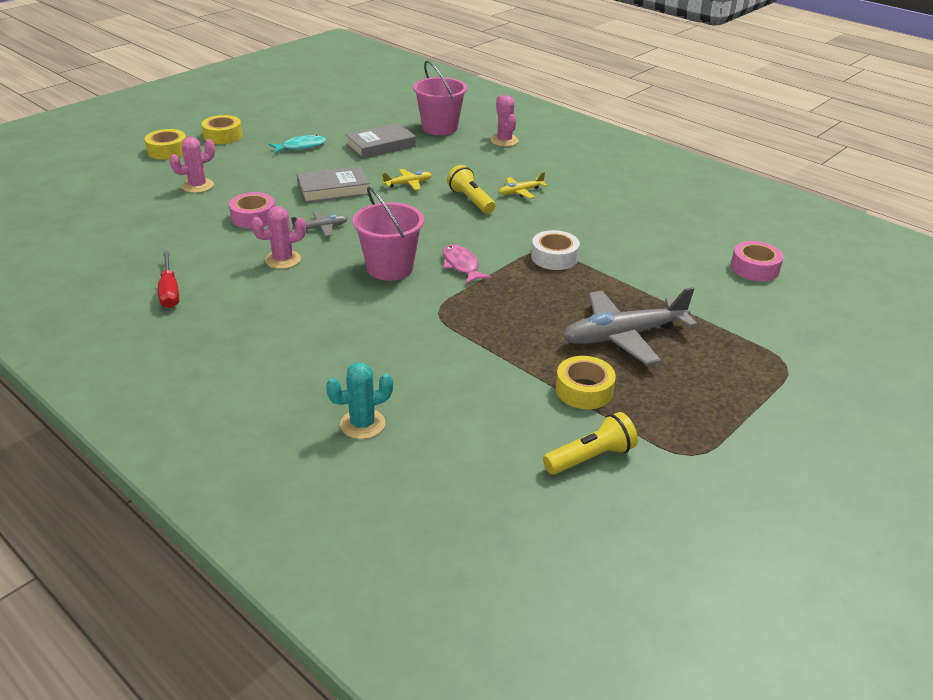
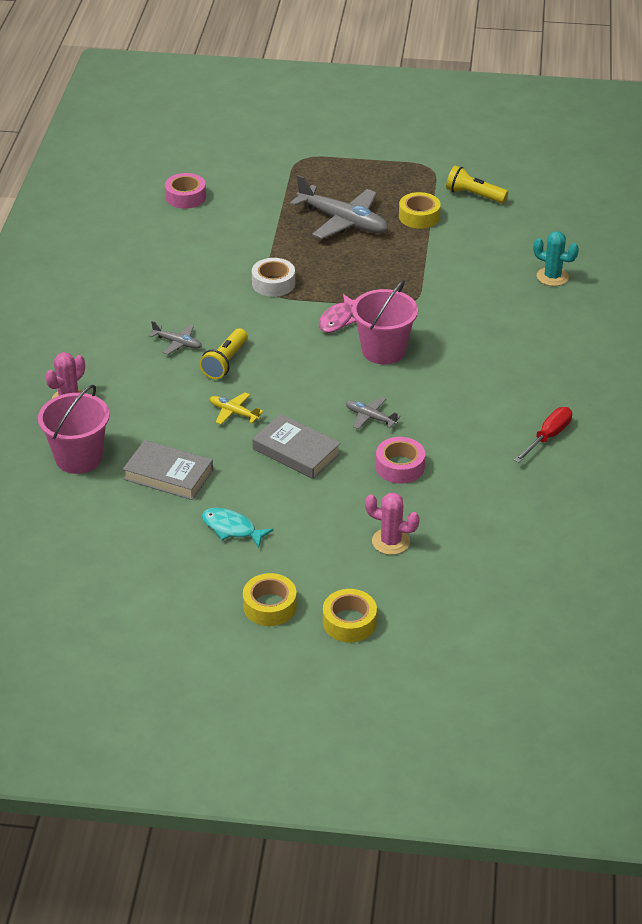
camera: 125 degrees left, 5 degrees up
pink cactus [251,206,306,269] -> none
yellow plane [499,172,547,199] -> grey plane [149,321,202,355]

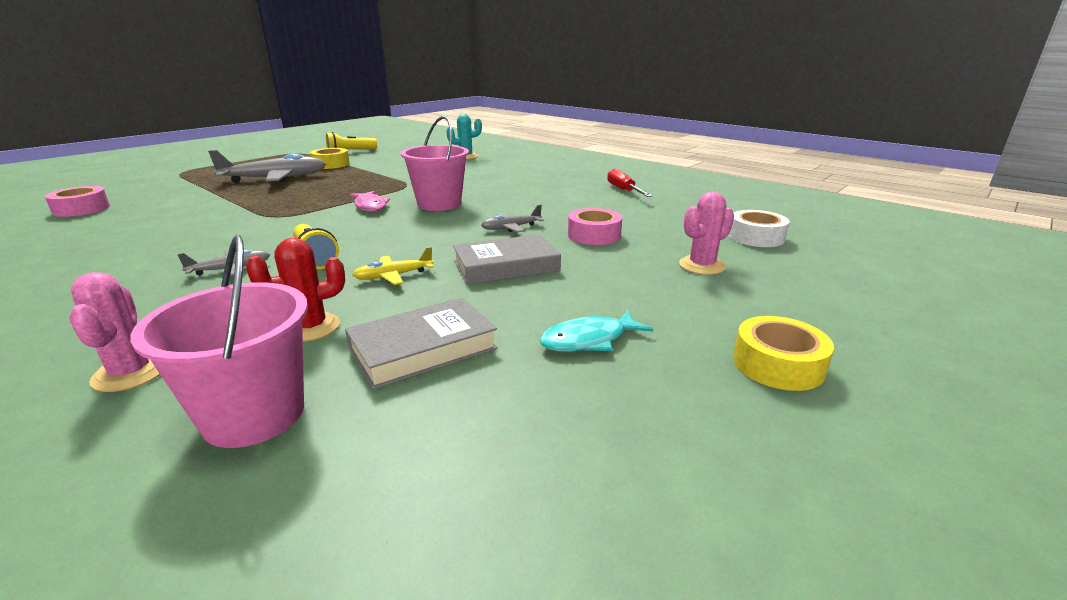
camera: 55 degrees left, 15 degrees down
white tape [252,258,295,297] -> white tape moved to [728,210,789,247]
yellow tape [323,589,377,642] -> none
none -> red cactus [246,238,345,342]

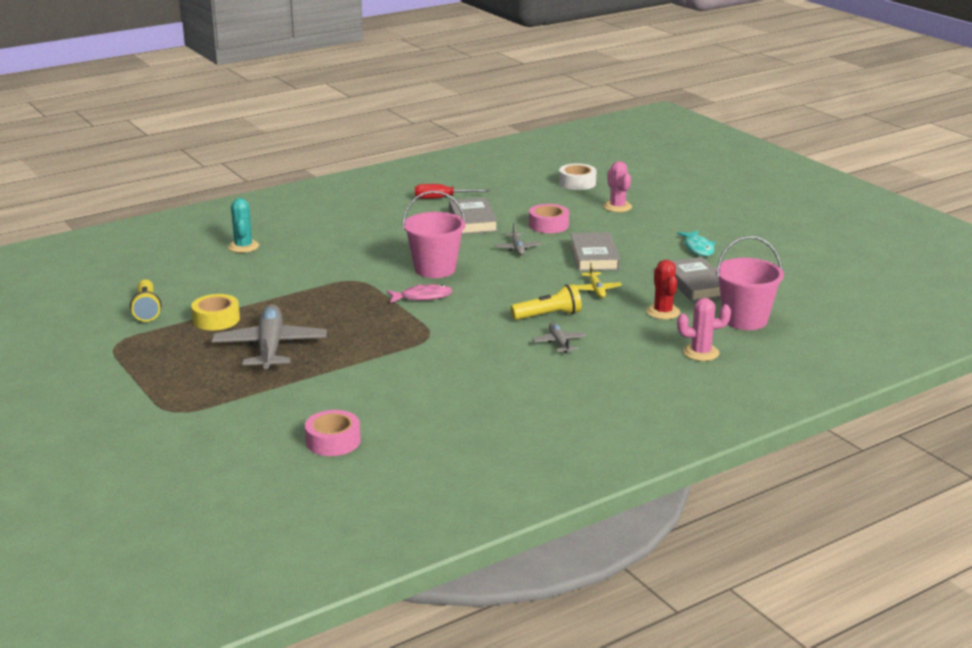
camera: 75 degrees left, 0 degrees up
yellow tape [733,316,834,391] -> none
none -> grey book [449,198,498,234]

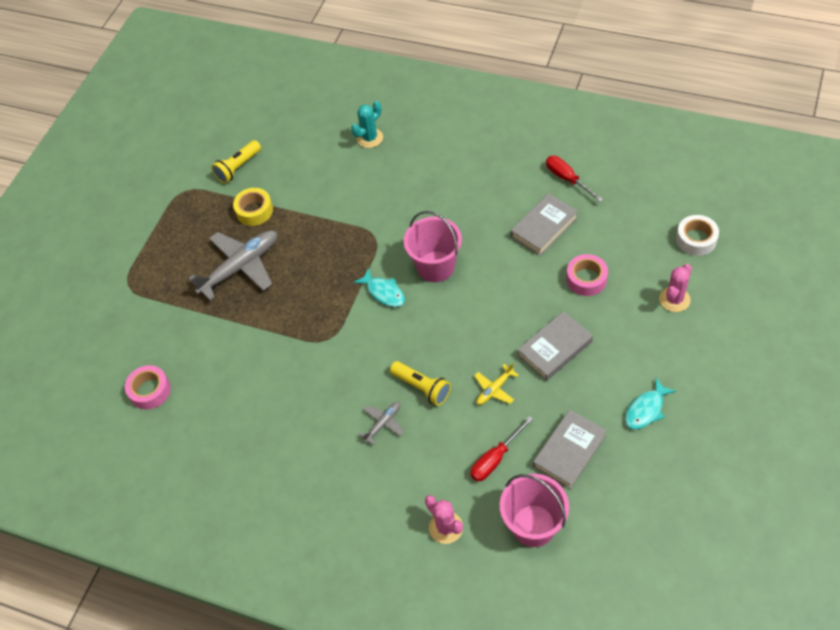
camera: 60 degrees right, 30 degrees up
pink fish [387,284,453,303] -> turquoise fish [353,268,405,307]
grey plane [494,223,541,255] -> none
red cactus [646,260,680,319] -> red screwdriver [470,416,533,482]

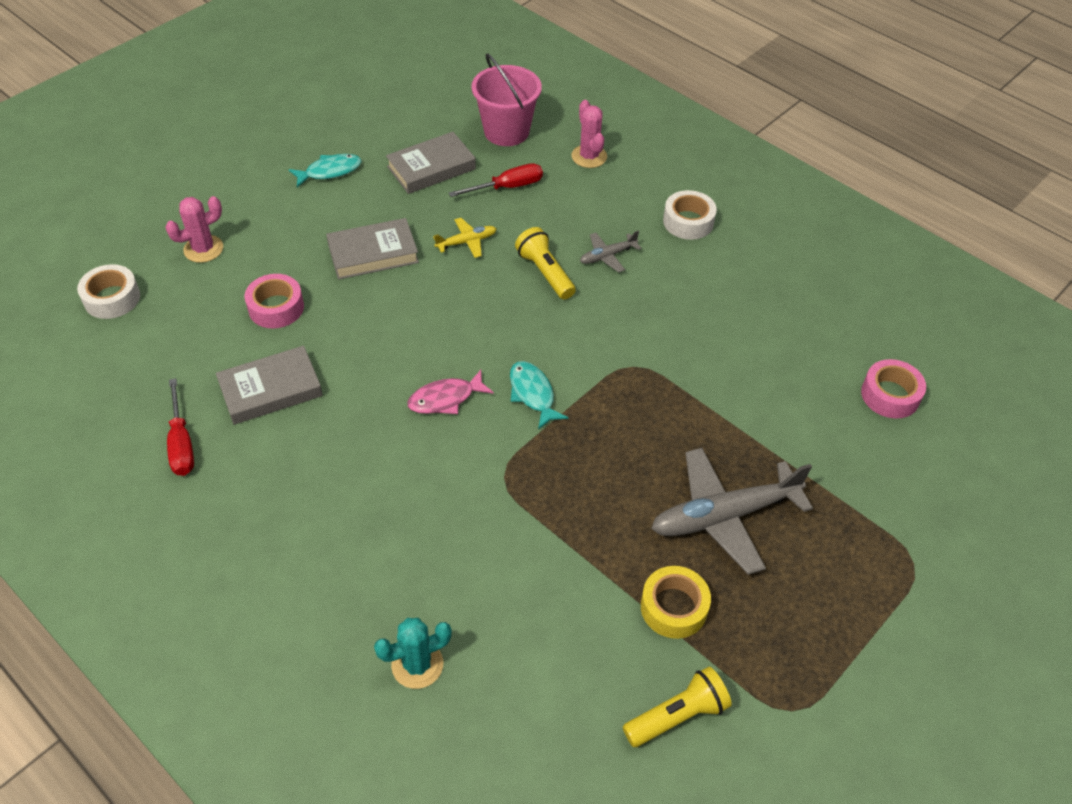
camera: 165 degrees left, 5 degrees down
pink bucket [404,211,462,282] -> pink fish [407,370,494,414]
none -> white tape [663,190,717,240]

